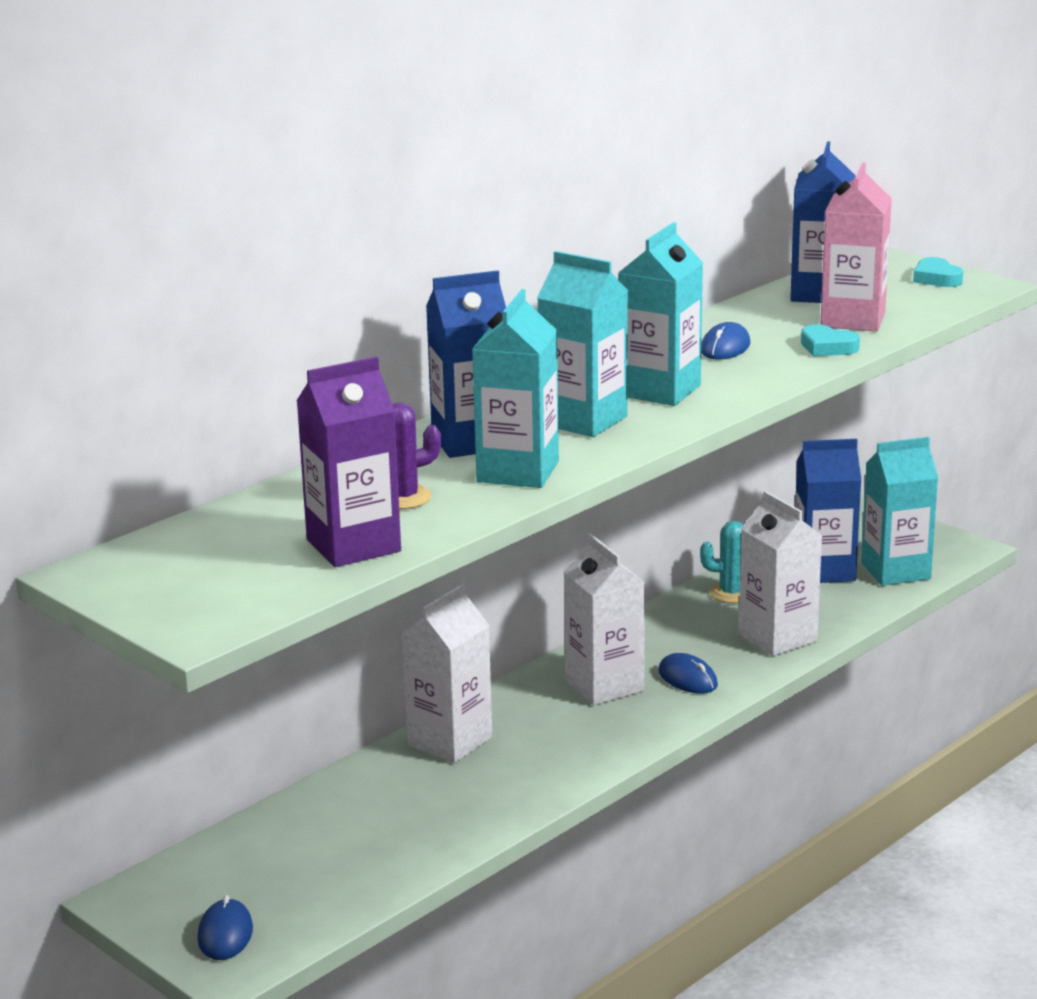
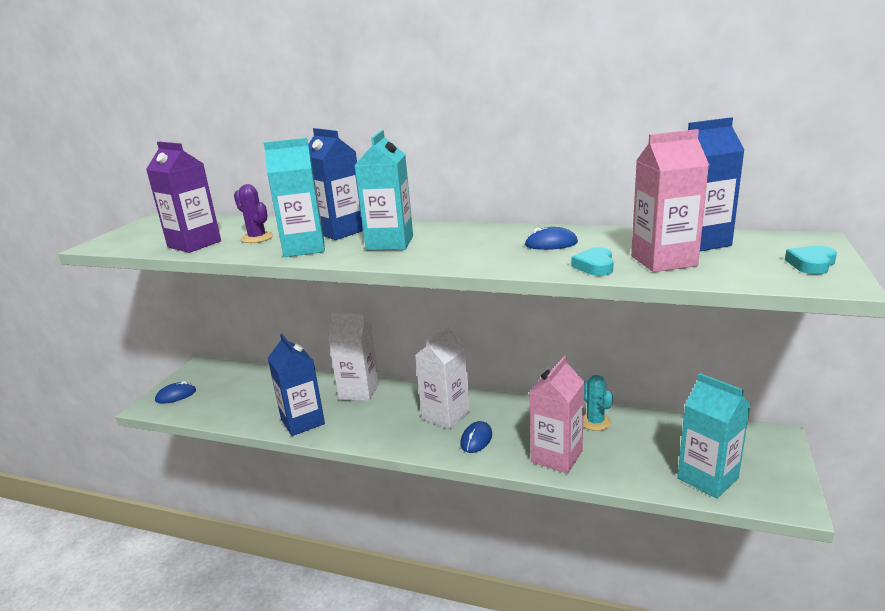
camera: 65 degrees right, 0 degrees up
turquoise carton [618,222,703,406] -> none
white carton [739,491,822,656] -> pink carton [529,356,584,474]
blue carton [795,439,862,583] -> blue carton moved to [268,334,325,436]

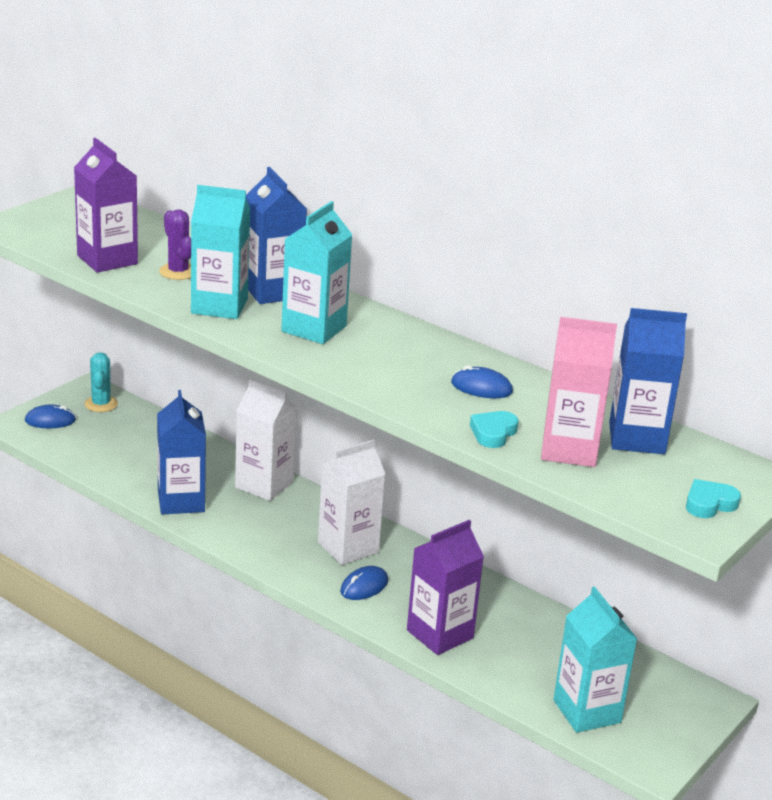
camera: 15 degrees right, 5 degrees up
pink carton [529,356,584,474] -> purple carton [407,520,484,655]
turquoise cactus [583,375,613,431] -> turquoise cactus moved to [85,352,118,412]

